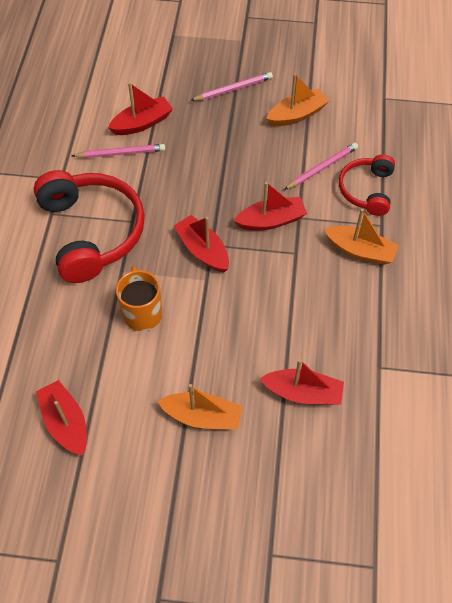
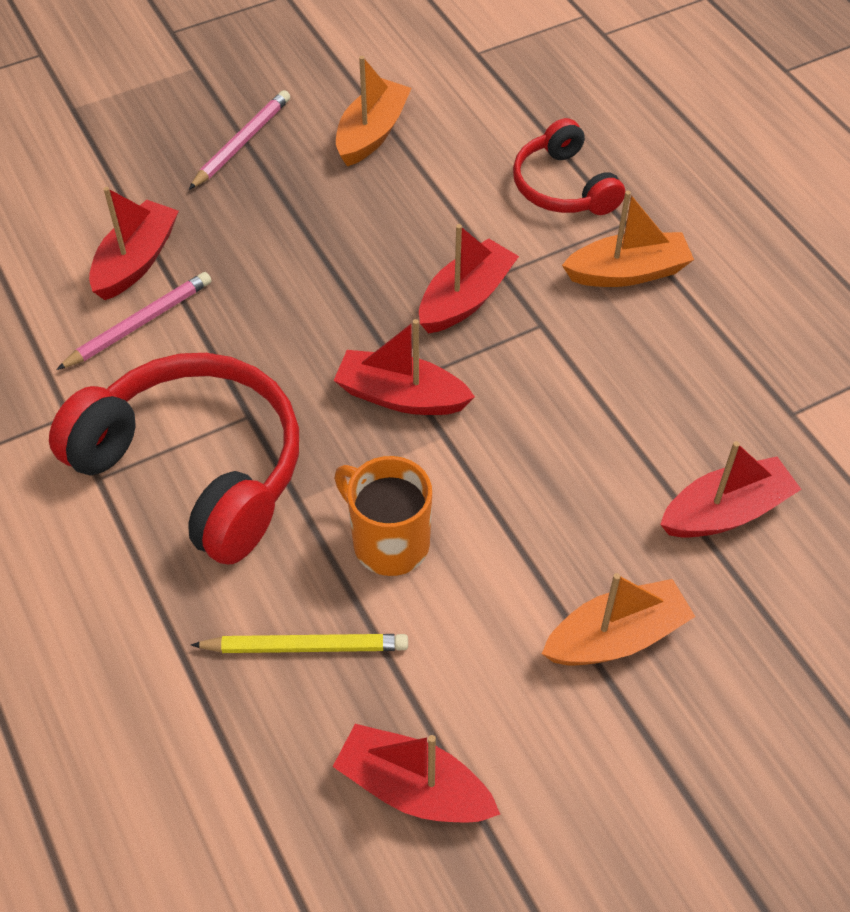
camera: 35 degrees left, 5 degrees down
pink pencil [284,143,358,190] -> none
none -> yellow pencil [191,634,408,653]

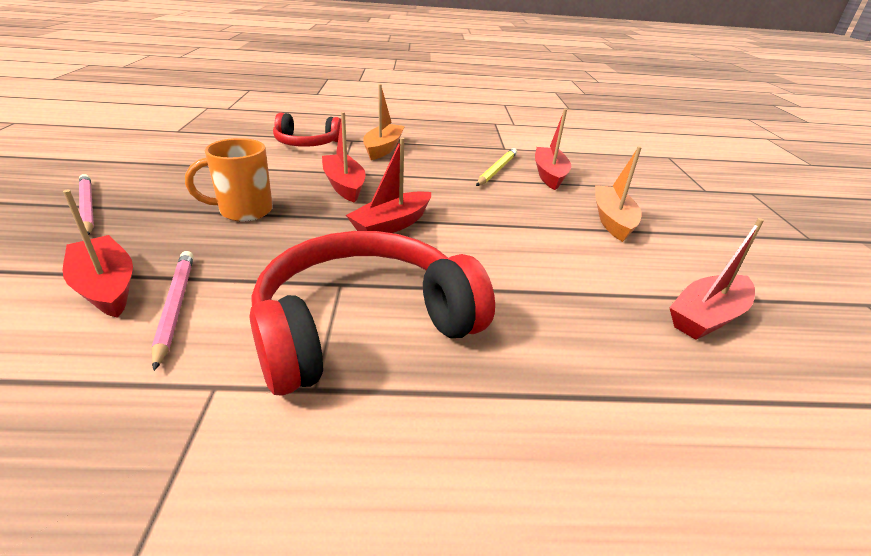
camera: 65 degrees left, 20 degrees down
yellow pencil [191,634,408,653] -> yellow pencil moved to [476,148,517,186]
orange mug [334,456,432,576] -> orange mug moved to [185,138,273,222]
orange boat [336,56,412,166] -> none

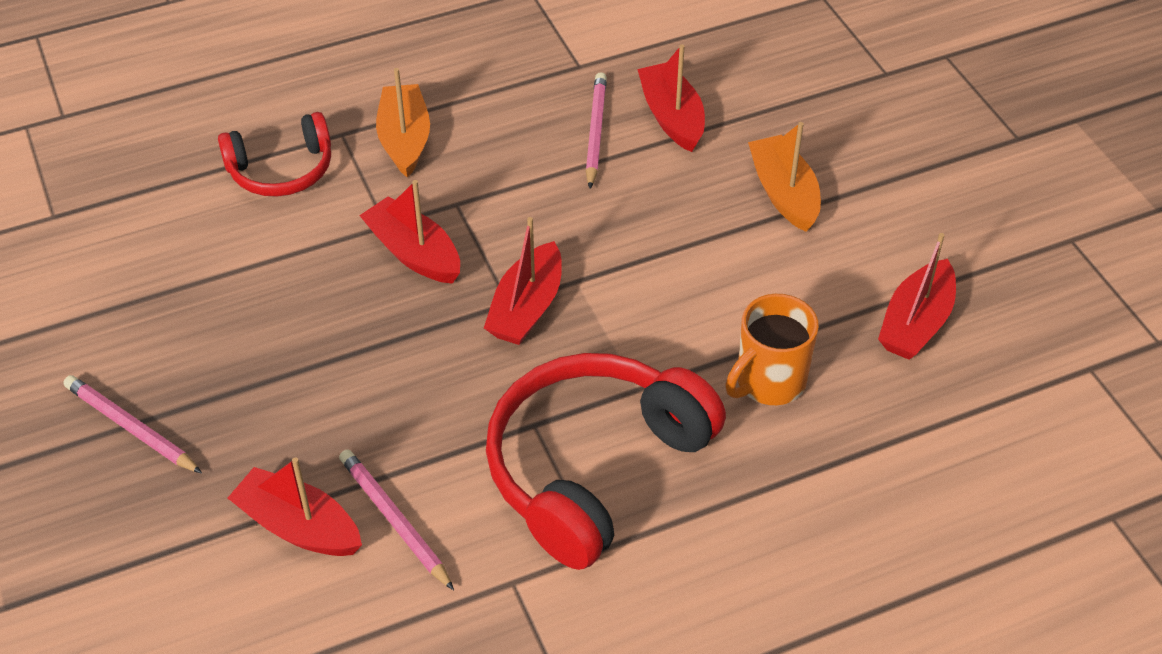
camera: 20 degrees left, 15 degrees up
orange mug [185,138,273,222] -> orange mug moved to [725,294,819,405]
yellow pencil [476,148,517,186] -> pink pencil [586,72,607,189]

